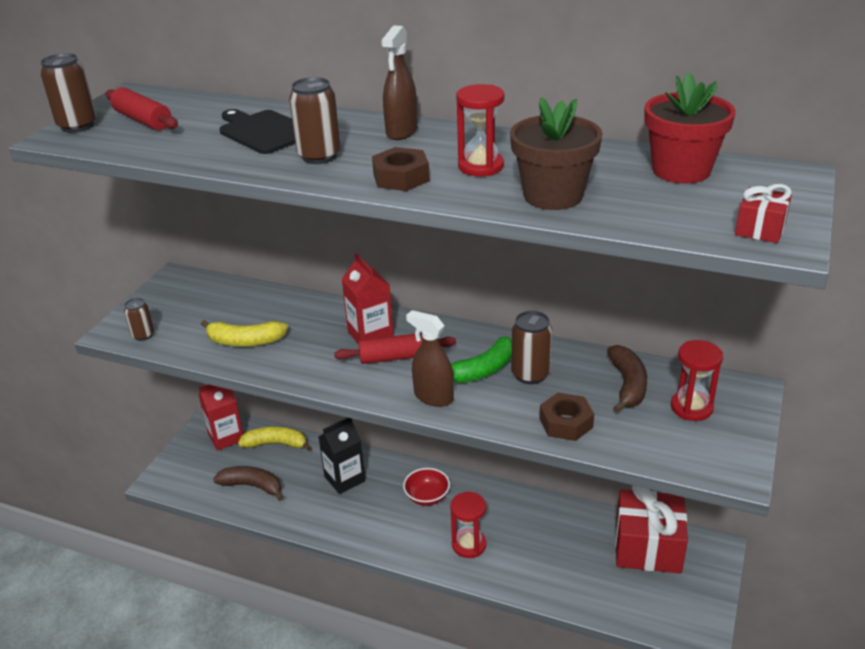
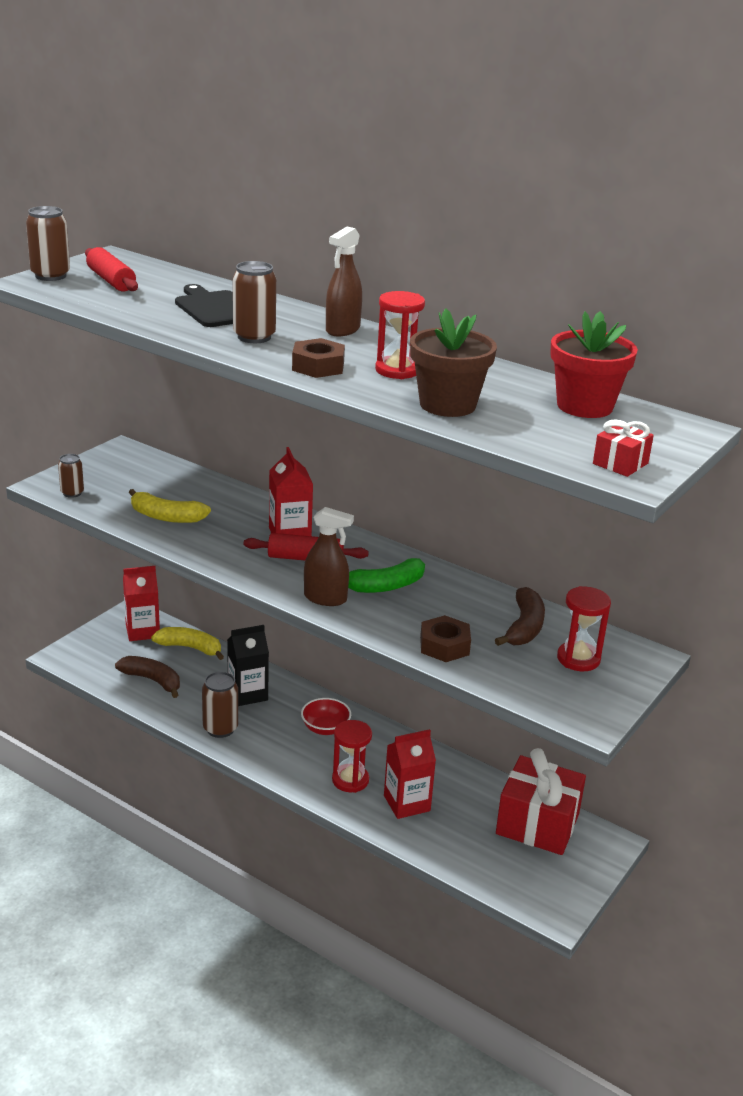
camera: 10 degrees right, 5 degrees down
brown spray bottle [406,310,454,407] -> brown spray bottle turned 150 degrees clockwise [304,507,354,606]
brown can [511,311,552,384] -> brown can moved to [202,672,238,738]
none -> red carton [384,729,436,819]

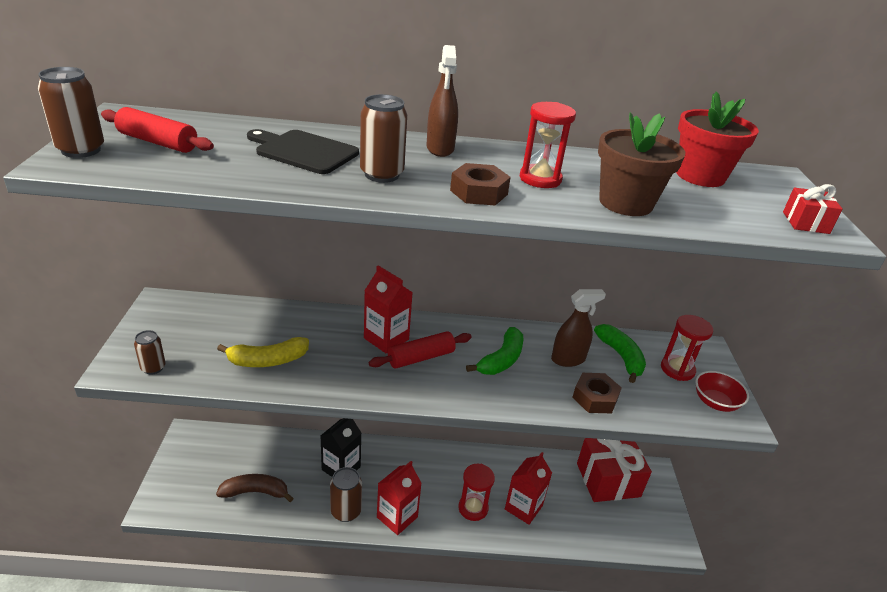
camera: 35 degrees left, 5 degrees up
red carton [123,566,160,641] -> red carton moved to [377,461,422,535]
yellow banana [151,627,224,660] -> none
red bowl [301,698,351,735] -> red bowl moved to [695,371,749,412]
brown spray bottle [304,507,354,606] -> brown spray bottle moved to [551,289,606,367]
brown banana [495,587,545,646] -> green banana [594,324,646,383]

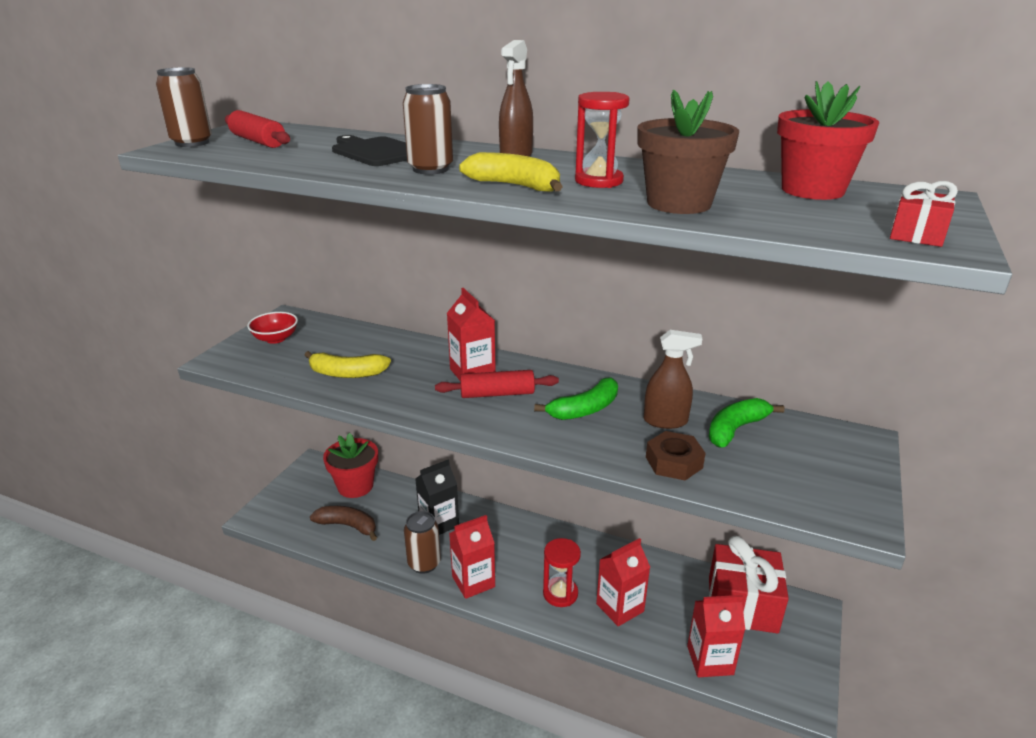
camera: 25 degrees right, 5 degrees down
brown can [134,330,166,375] -> none
brown nut [450,163,511,205] -> yellow banana [459,152,563,192]
green banana [594,324,646,383] -> green banana turned 135 degrees counterclockwise [708,398,785,447]
red hourglass [661,315,713,381] -> none
red bowl [695,371,749,412] -> red bowl moved to [247,312,298,344]
none -> red flower pot [323,433,378,498]
none -> red carton [687,595,745,677]

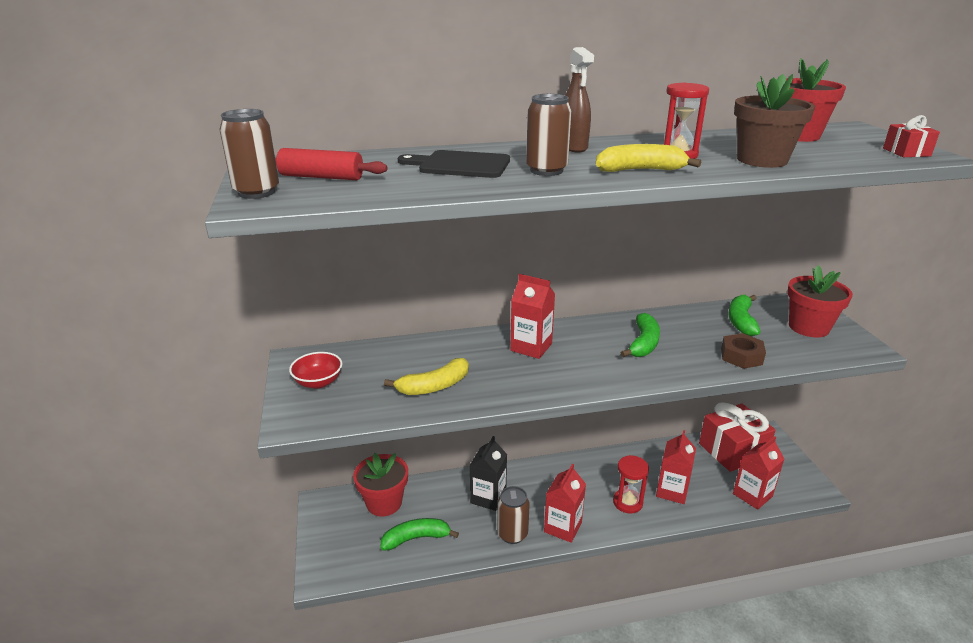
camera: 35 degrees left, 0 degrees up
brown banana [310,506,377,541] -> green banana [380,518,459,551]
red rolling pin [435,370,559,398] -> none
brown spray bottle [644,330,702,429] -> none
none -> red flower pot [787,265,853,338]

